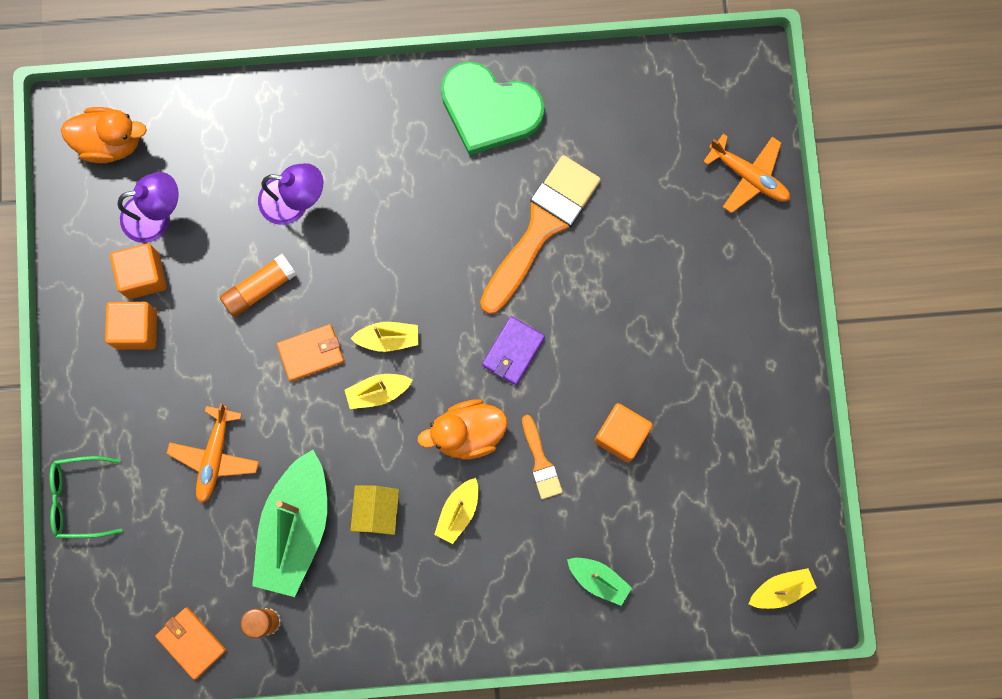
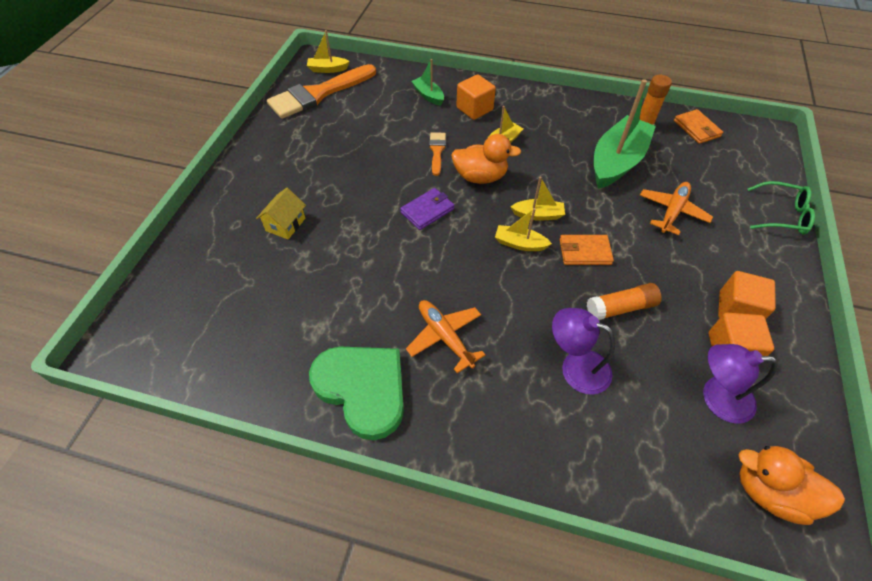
camera: 160 degrees left, 25 degrees down
yellow house [350,485,399,535] -> yellow house moved to [256,188,306,239]
orange brush [480,155,601,314] -> orange brush moved to [267,64,376,119]
orange cube [594,403,653,462] -> orange cube moved to [456,74,496,120]
orange plane [703,134,790,213] -> orange plane moved to [406,300,485,373]

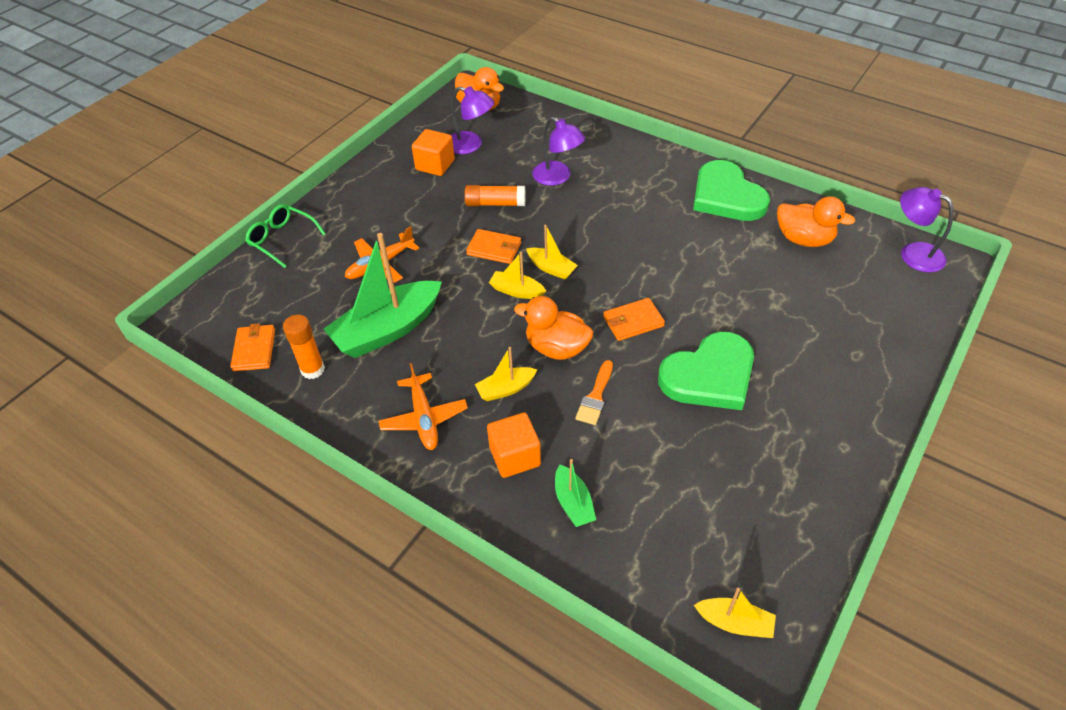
camera: 160 degrees left, 5 degrees down
yellow house [256,188,306,239] -> none
orange brush [267,64,376,119] -> none
purple wallet [400,188,455,230] -> orange wallet [603,298,665,341]
orange plane [406,300,485,373] -> orange plane moved to [379,363,468,450]
orange cube [718,271,776,319] -> none
none -> green heart [658,332,754,410]
none -> orange duck [777,196,855,247]
none -> purple lamp [900,187,953,272]

